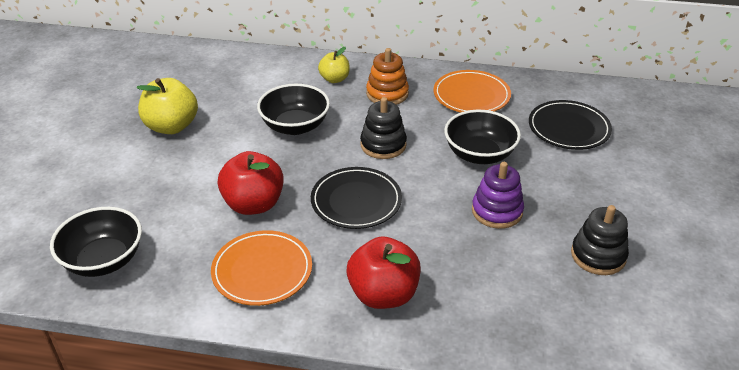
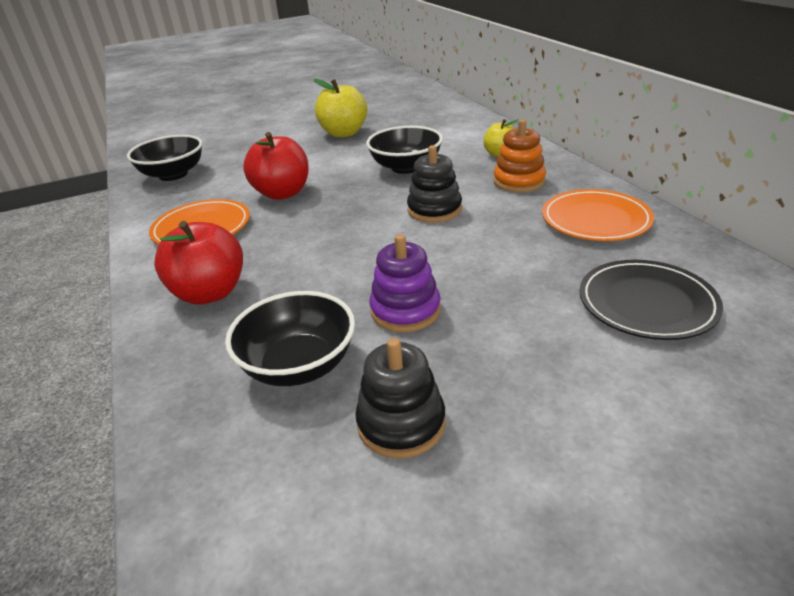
camera: 60 degrees right, 5 degrees down
black plate [311,167,402,229] -> none
black bowl [444,110,521,164] -> black bowl moved to [225,291,355,386]

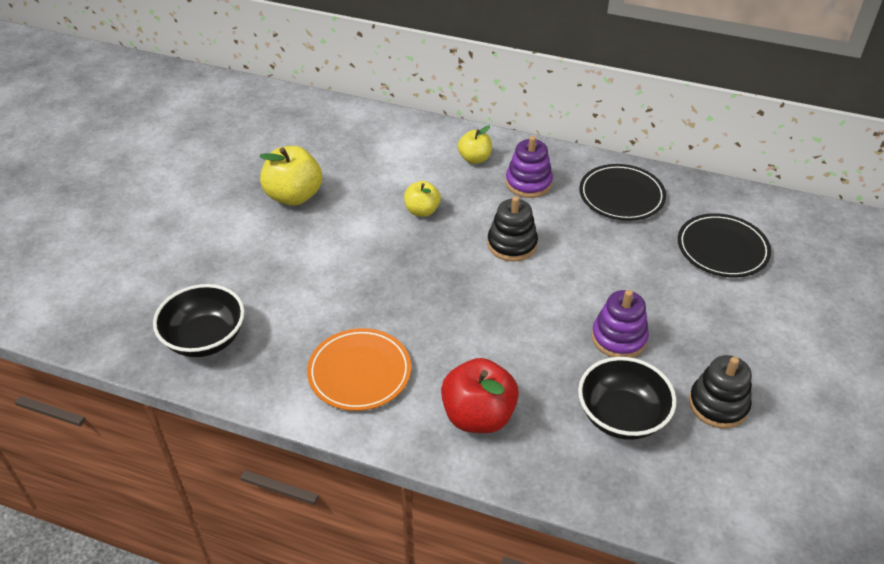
camera: 50 degrees left, 10 degrees up
red apple [243,132,309,200] -> none
black bowl [366,126,443,174] -> yellow apple [404,181,441,217]
orange stacking toy [493,119,546,192] -> purple stacking toy [506,136,553,198]
orange plate [542,189,654,241] -> black plate [579,164,666,221]

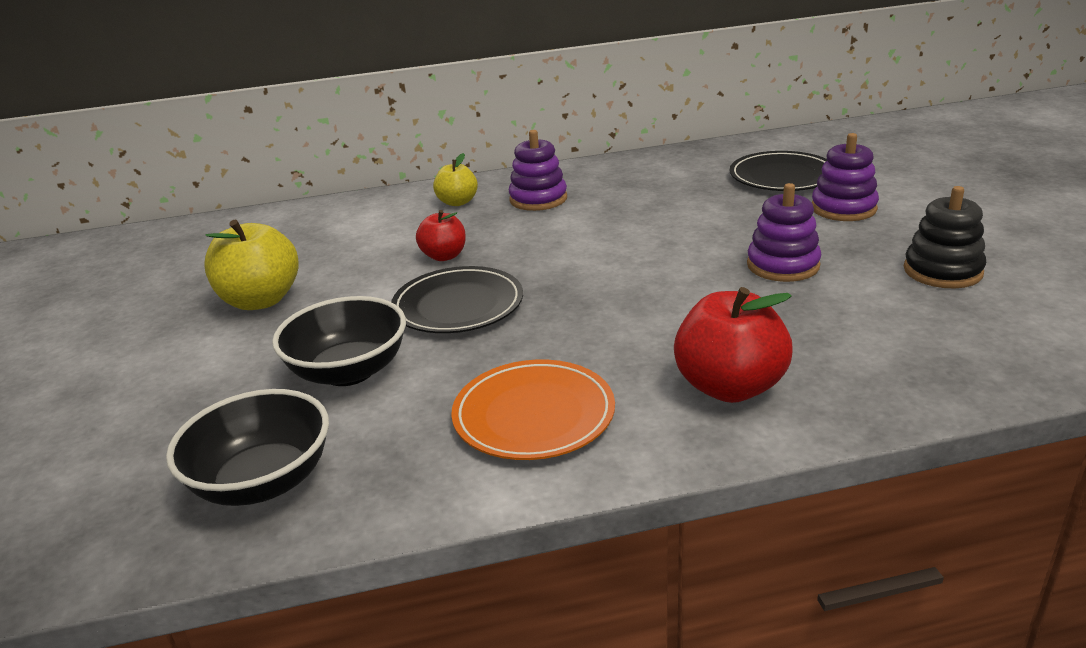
camera: 30 degrees left, 15 degrees down
yellow apple [404,181,441,217] -> red apple [416,210,466,261]
black stacking toy [487,196,538,261] -> none
black bowl [578,357,676,440] -> black bowl moved to [272,296,406,386]
black plate [579,164,666,221] -> black plate moved to [391,266,523,333]
none -> purple stacking toy [811,133,879,221]

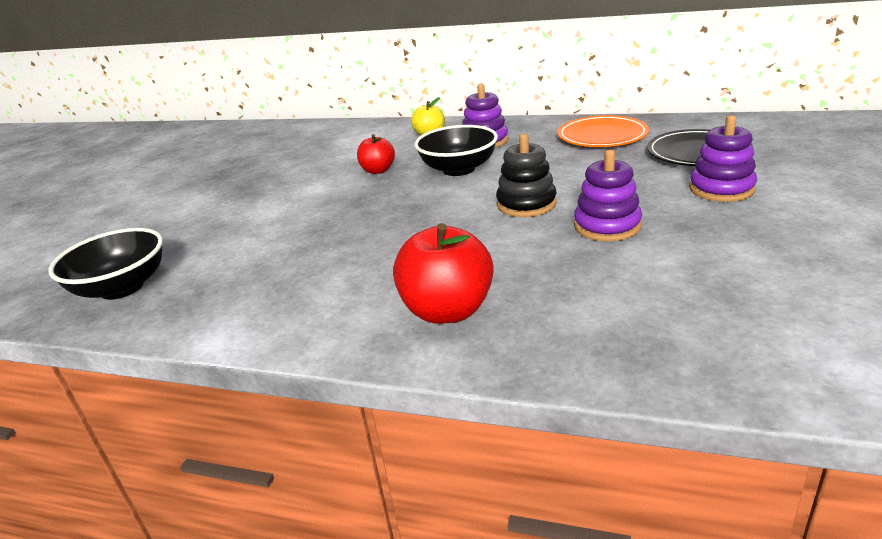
camera: 30 degrees right, 0 degrees up
yellow apple [204,219,299,310] -> none
black bowl [272,296,406,386] -> black bowl moved to [415,125,498,176]
black plate [391,266,523,333] -> none
orange plate [451,360,615,460] -> orange plate moved to [557,115,649,147]
black stacking toy [904,186,986,289] -> black stacking toy moved to [496,134,557,217]

